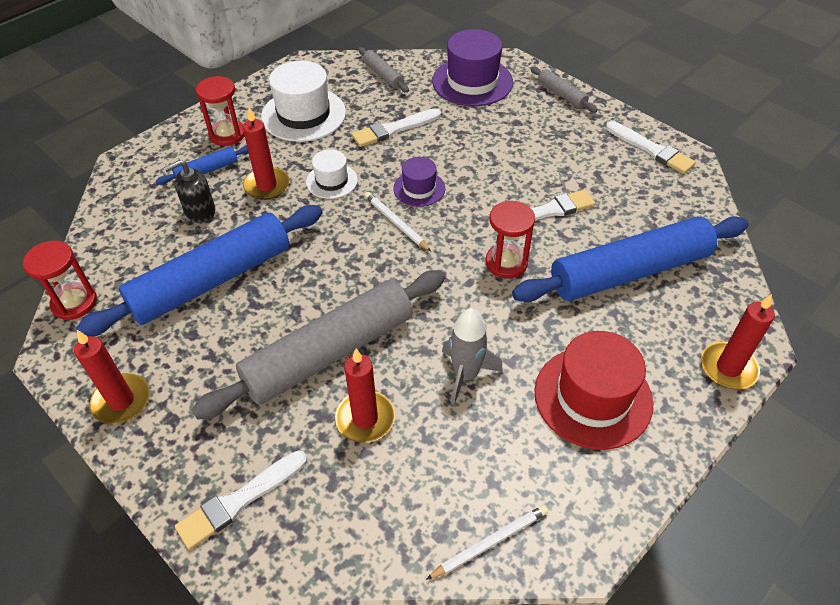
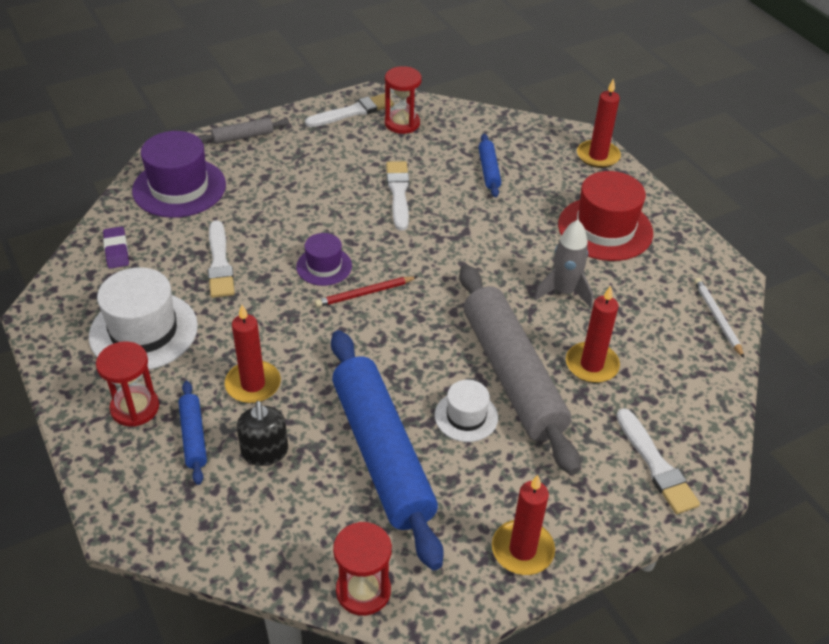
camera: 75 degrees left, 5 degrees down
white hat [306,149,358,199] -> white hat moved to [435,380,498,442]
grey rolling pin [358,47,409,93] -> purple eraser [103,226,129,269]
white pencil [365,192,431,251] -> red pencil [315,276,417,307]
red hourglass [485,201,535,278] -> red hourglass moved to [385,66,422,134]
blue rolling pin [512,216,749,302] -> blue rolling pin [478,134,501,197], size x0.43

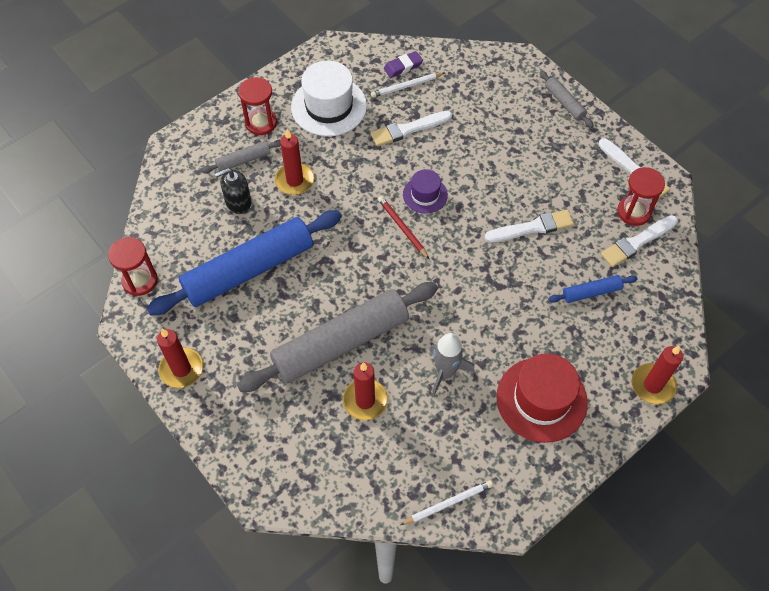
camera: 80 degrees right, 15 degrees up
purple hat [132,131,226,218] -> none
blue rolling pin [178,381,207,485] -> grey rolling pin [201,140,281,174]
white hat [435,380,498,442] -> none
white brush [616,408,700,514] -> white brush moved to [601,215,678,267]
none -> white pencil [371,73,445,98]

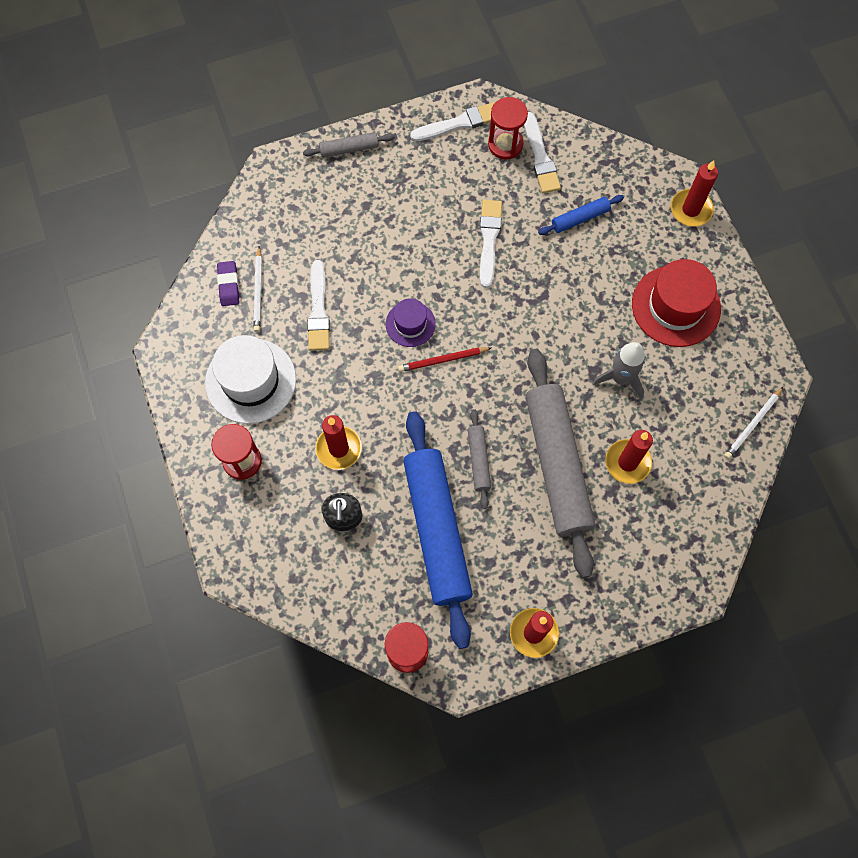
camera: 70 degrees left, 10 degrees up
grey rolling pin [201,140,281,174] -> grey rolling pin moved to [468,409,491,509]
white pencil [400,480,493,525] -> white pencil turned 135 degrees counterclockwise [724,387,783,459]
blue rolling pin [548,275,638,303] -> blue rolling pin turned 60 degrees clockwise [538,195,624,235]

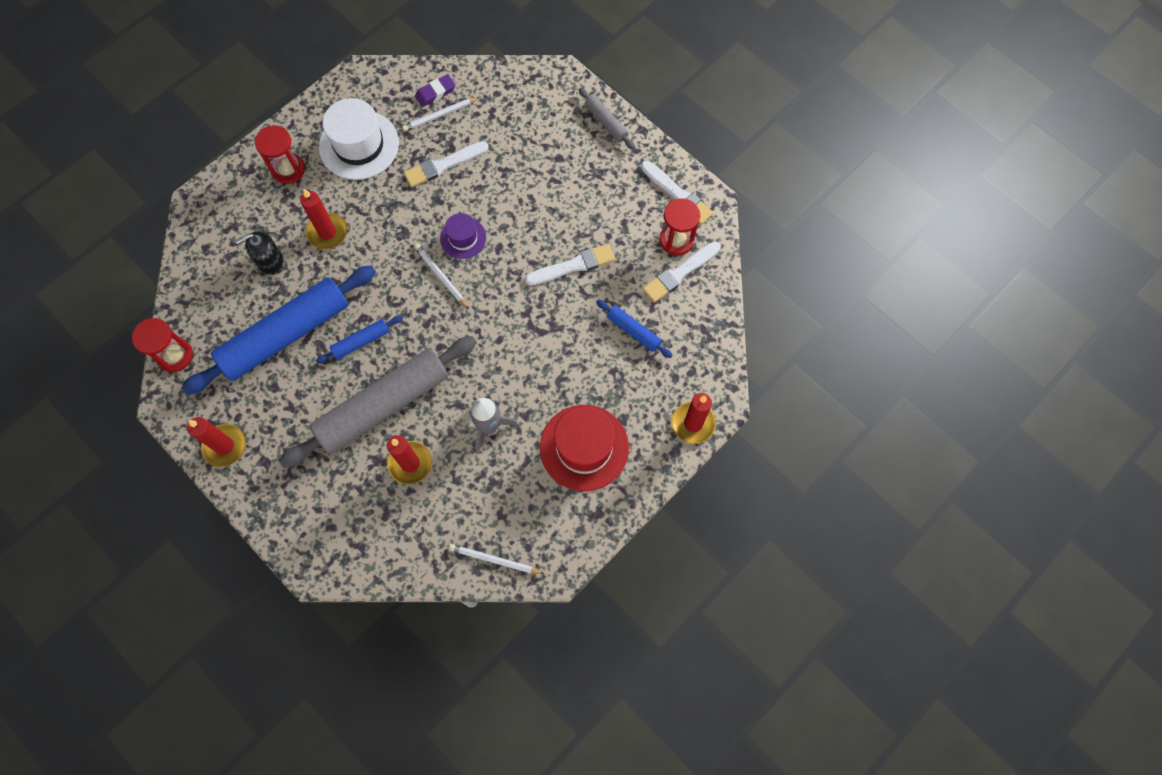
camera: 65 degrees right, 0 degrees up
red pencil [398,347,491,372] -> white pencil [414,244,469,309]
grey rolling pin [468,409,491,509] -> blue rolling pin [316,315,403,363]

